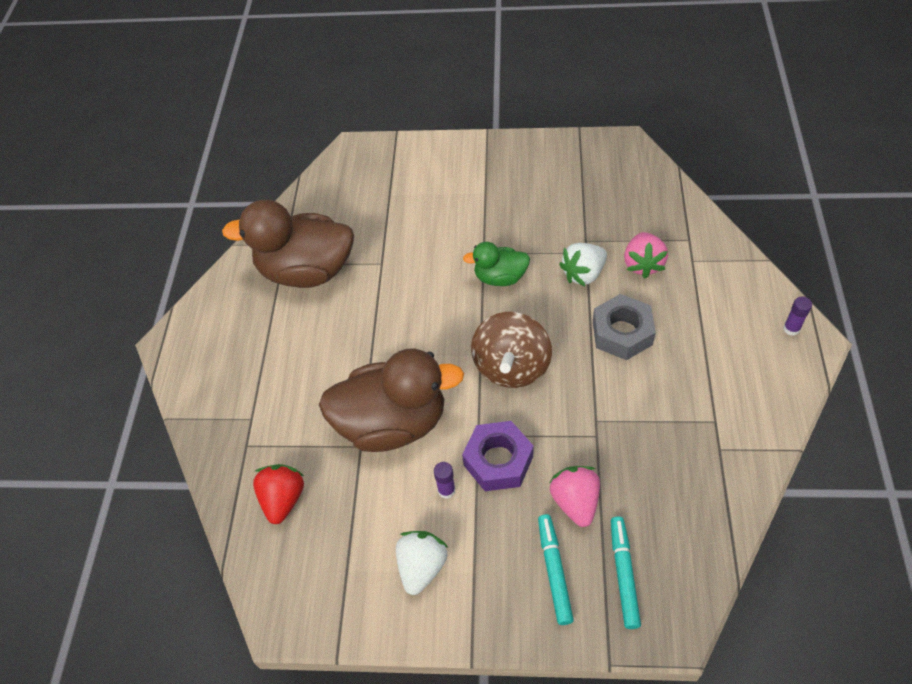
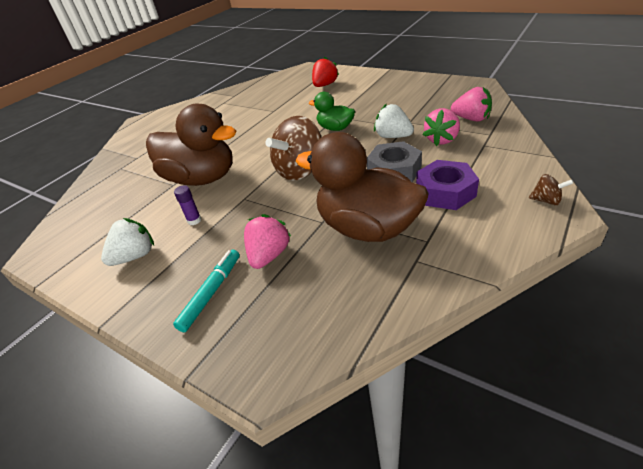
camera: 30 degrees right, 15 degrees down
brown duck [222,199,354,288] -> brown duck moved to [296,132,428,242]
red strawberry [253,464,304,524] -> red strawberry moved to [312,56,339,87]
purple nut [462,421,534,491] -> purple nut moved to [416,160,479,210]
white strawberry [559,243,607,286] -> white strawberry turned 45 degrees clockwise [374,103,414,138]
turquoise marker [611,517,641,629] -> none
purple glue stick [783,297,812,336] -> brown spinning top [529,174,573,205]
none -> pink strawberry [451,87,492,121]

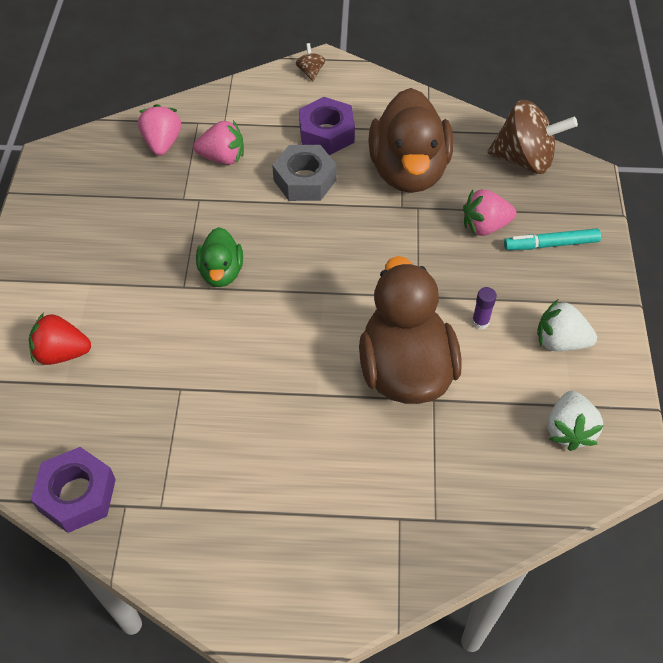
camera: 125 degrees left, 15 degrees up
brown spinning top [265,116,321,181] -> brown spinning top moved to [488,100,578,174]
white strawberry [374,103,414,138] -> white strawberry moved to [547,391,604,451]
none -> purple nut [31,447,116,533]

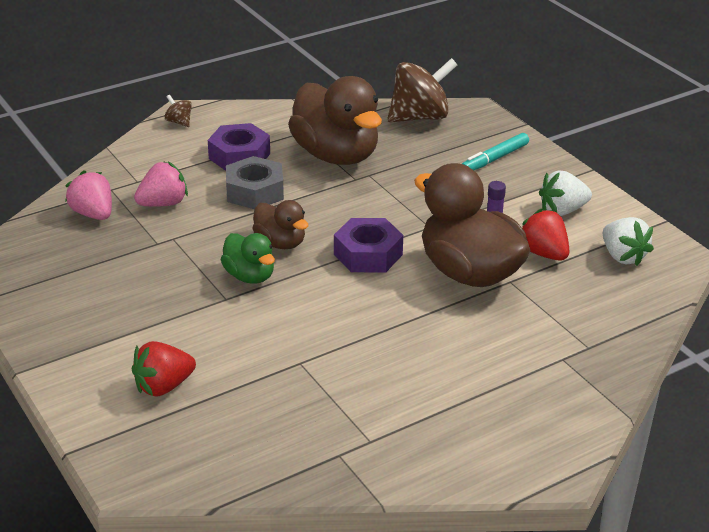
camera: 35 degrees left, 20 degrees down
purple nut [31,447,116,533] -> purple nut moved to [334,218,403,272]
pink strawberry [463,190,516,236] -> none
none -> brown duck [252,200,308,249]
none -> red strawberry [522,208,569,261]

